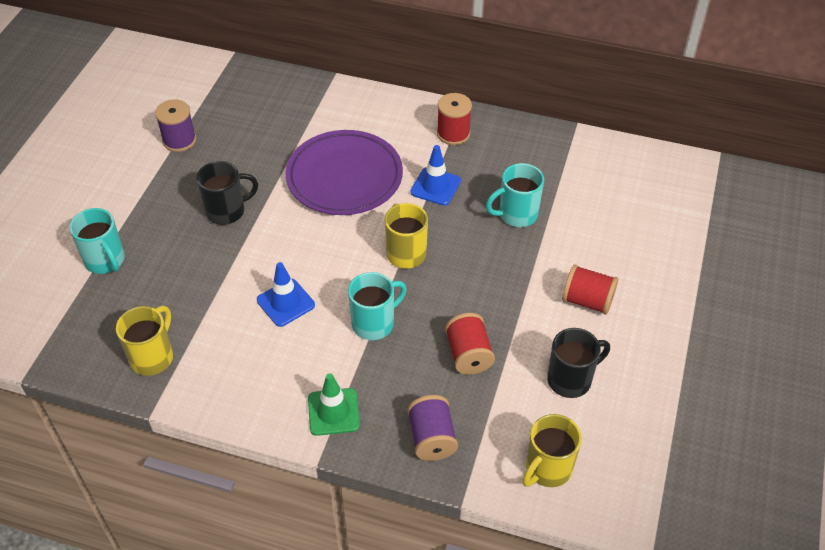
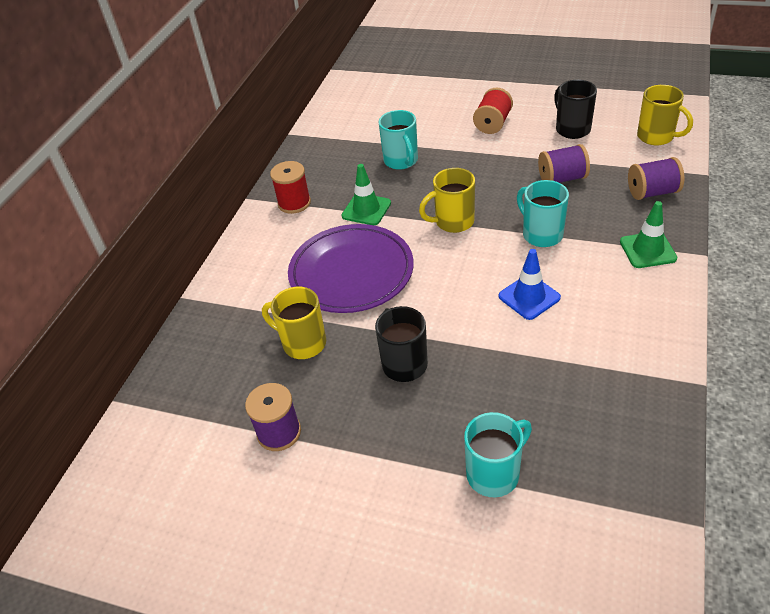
camera: 85 degrees left, 5 degrees down
yellow mug [116,306,173,376] -> yellow mug moved to [262,287,326,359]
blue traffic cone [410,145,461,205] -> green traffic cone [342,164,391,225]
red spool [445,313,495,375] -> purple spool [538,144,590,183]

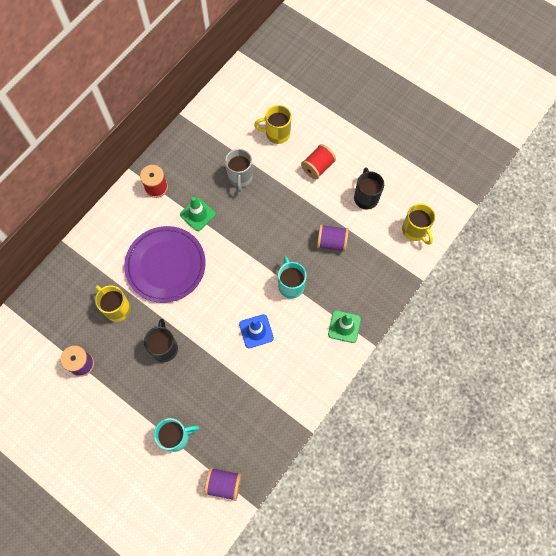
camera: 15 degrees right, 25 degrees up
turquoise mug [379,110,418,170] -> grey mug [225,149,253,192]
yellow mug [419,168,475,233] -> yellow mug moved to [254,105,292,144]
purple spool [628,157,685,200] -> purple spool moved to [204,467,241,501]

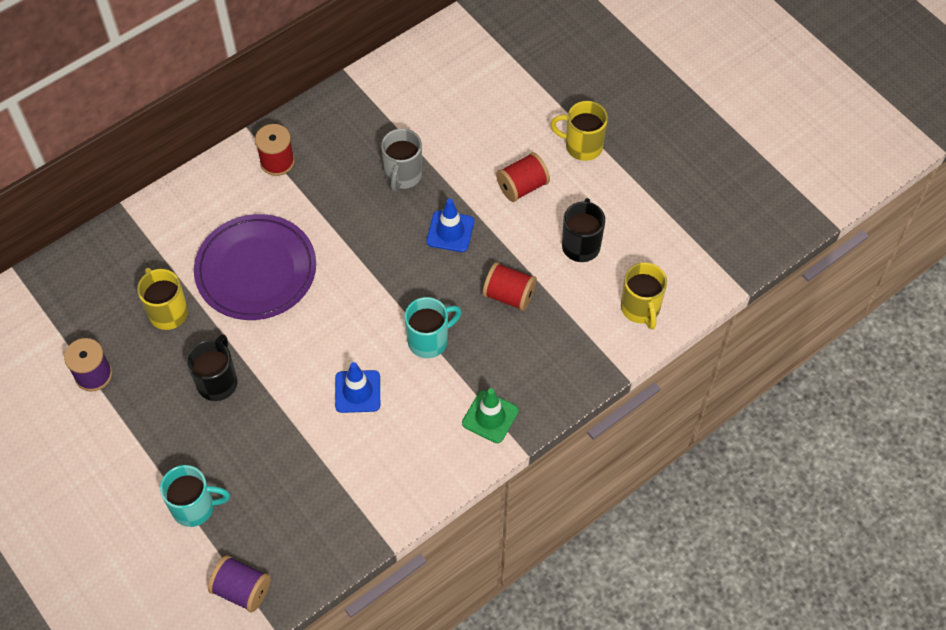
camera: 15 degrees right, 10 degrees down
green traffic cone [180,197,216,231] -> none
yellow mug [254,105,292,144] -> yellow mug moved to [550,101,608,161]
turquoise mug [278,256,306,299] -> turquoise mug turned 60 degrees clockwise [405,297,462,358]
purple spool [317,224,349,252] -> red spool [483,262,537,311]
none -> blue traffic cone [426,199,474,252]

